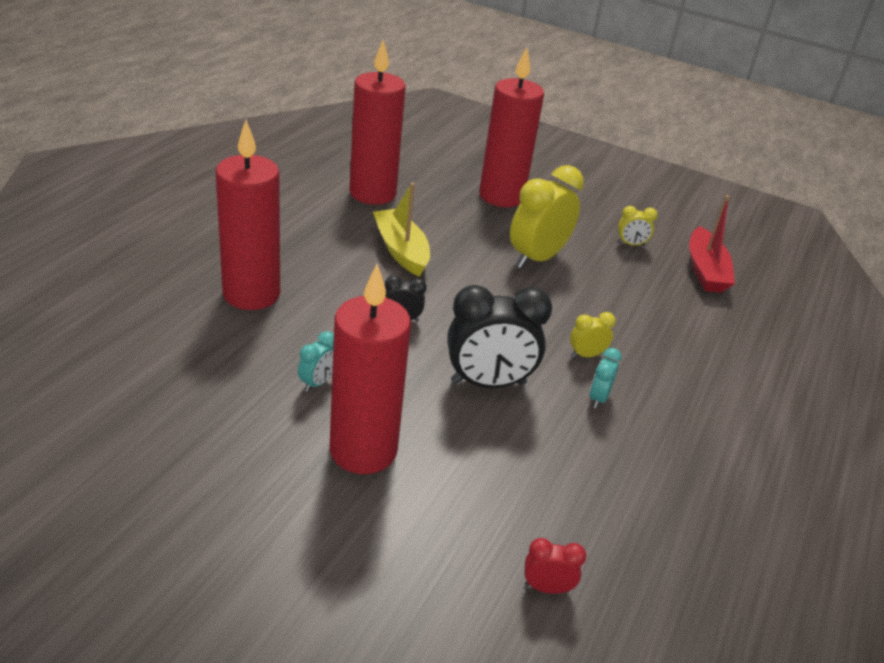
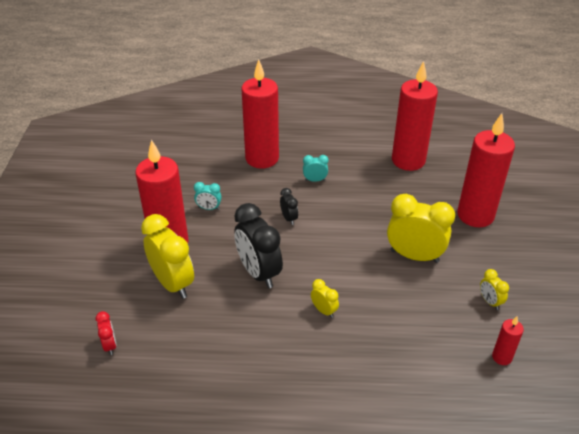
camera: 70 degrees right, 5 degrees up
yellow boat [373,183,430,277] -> none
turquoise clock [589,348,622,408] -> turquoise clock moved to [303,155,329,182]
red boat [689,195,735,293] -> red candle [492,316,524,365]
none -> yellow clock [141,214,194,299]

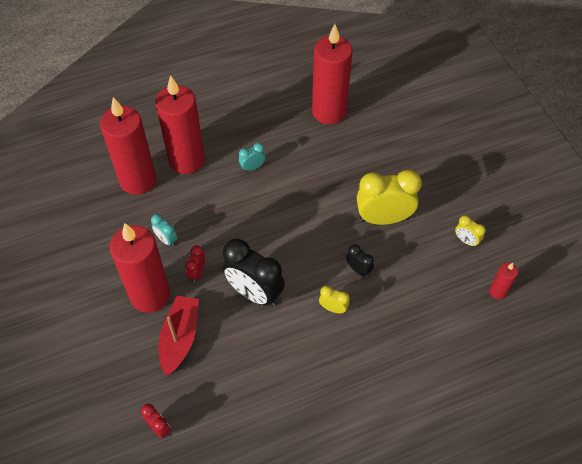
camera: 25 degrees left, 15 degrees up
yellow clock [141,214,194,299] -> red boat [159,296,199,376]
turquoise clock [194,182,222,210] -> turquoise clock turned 60 degrees clockwise [151,214,177,247]
black clock [280,188,298,225] -> black clock moved to [346,244,374,277]
red candle [457,113,515,227] -> red candle moved to [100,97,156,195]
none -> red clock [185,245,205,283]

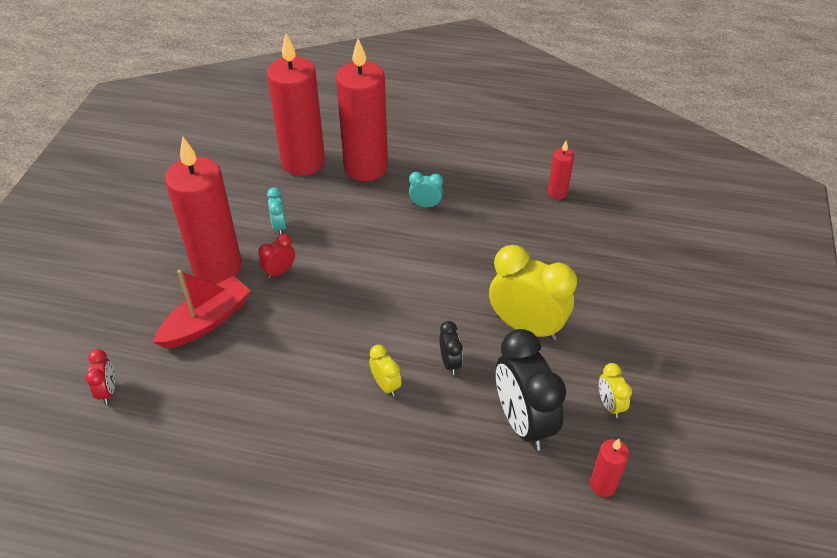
camera: 35 degrees right, 10 degrees down
black clock [222,239,285,307] -> black clock moved to [496,329,566,451]
red candle [312,24,352,124] -> red candle [548,141,574,199], size x0.44

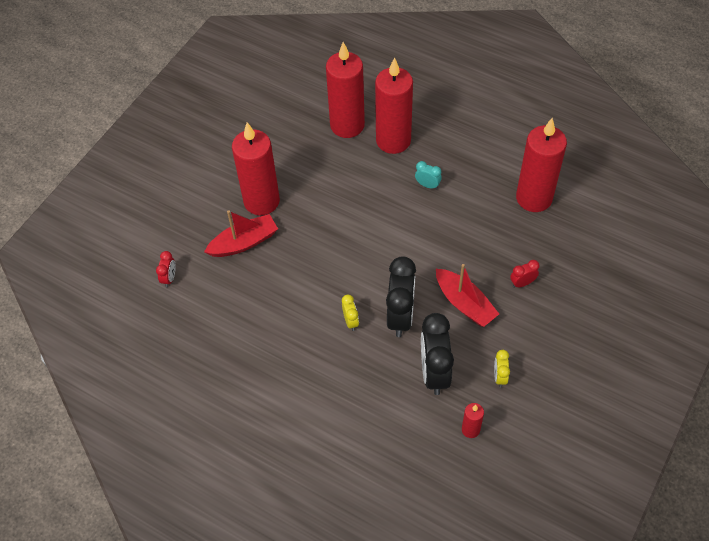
camera: 20 degrees right, 10 degrees up
red clock [258,234,295,279] -> red clock moved to [510,260,539,288]
turquoise clock [267,187,286,235] -> none
black clock [439,321,463,375] -> black clock [386,256,416,337], size x2.13
yellow clock [489,245,577,340] -> red boat [436,264,499,327]
red candle [548,141,574,199] -> red candle [516,118,567,212], size x2.27

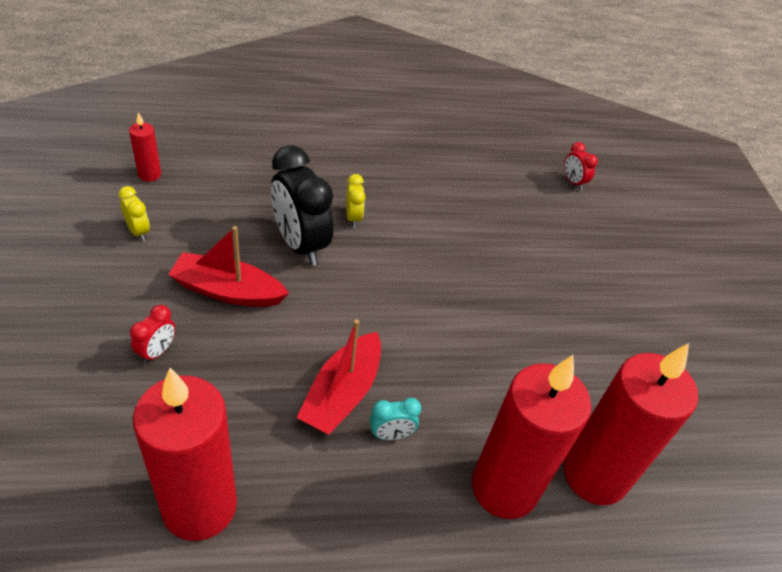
camera: 135 degrees right, 10 degrees down
red boat [204,210,278,257] -> red boat moved to [297,319,381,435]
red candle [232,122,280,215] -> none
yellow clock [342,294,359,331] -> yellow clock turned 135 degrees counterclockwise [346,174,365,227]
black clock [421,313,454,395] -> none

